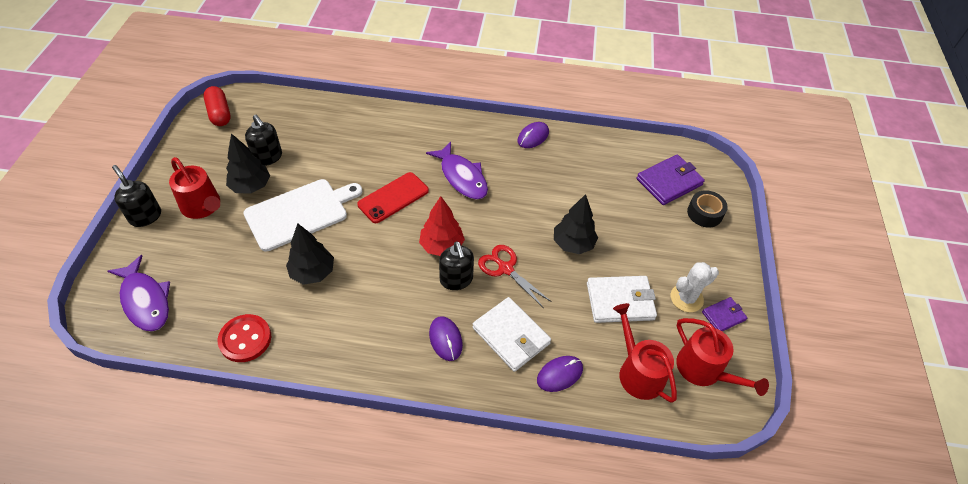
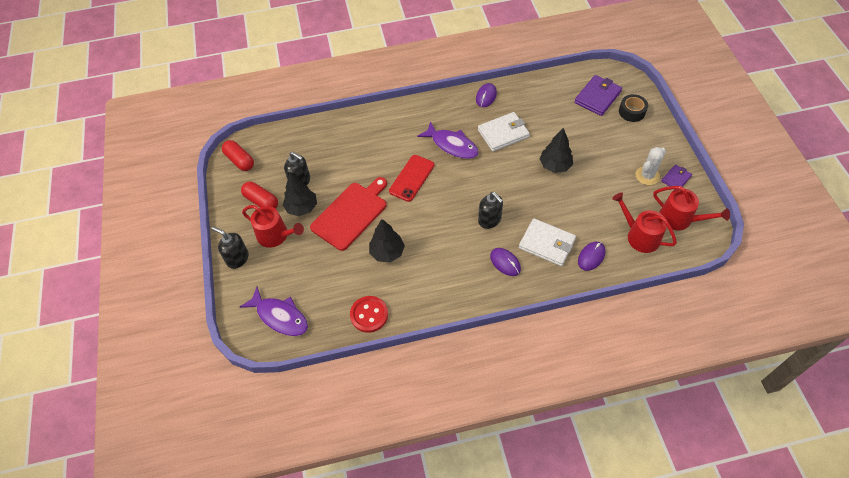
camera: 15 degrees left, 5 degrees up
white cutting board [243,179,362,251] -> red cutting board [310,177,387,251]
red tree [419,196,465,256] -> none
red scissors [478,245,552,307] -> none
white wallet [587,276,657,323] -> white wallet moved to [478,112,530,152]
none -> red capsule [241,182,278,209]

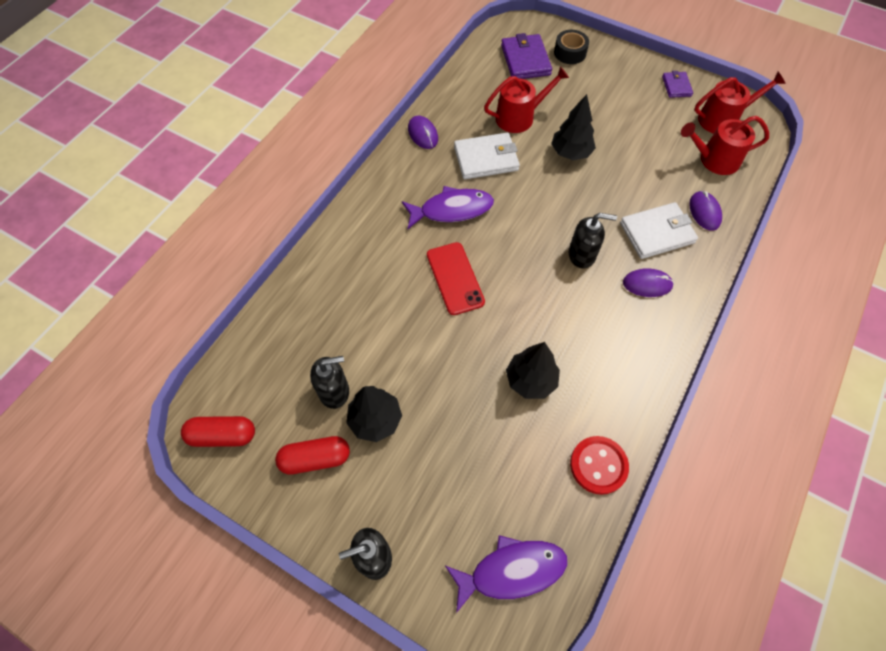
camera: 50 degrees left, 5 degrees up
red watering can [242,205,304,248] -> red watering can moved to [484,66,569,133]
red cutting board [310,177,387,251] -> none
white wallet [478,112,530,152] -> white wallet turned 60 degrees clockwise [454,133,520,179]
white cactus [635,147,666,185] -> none

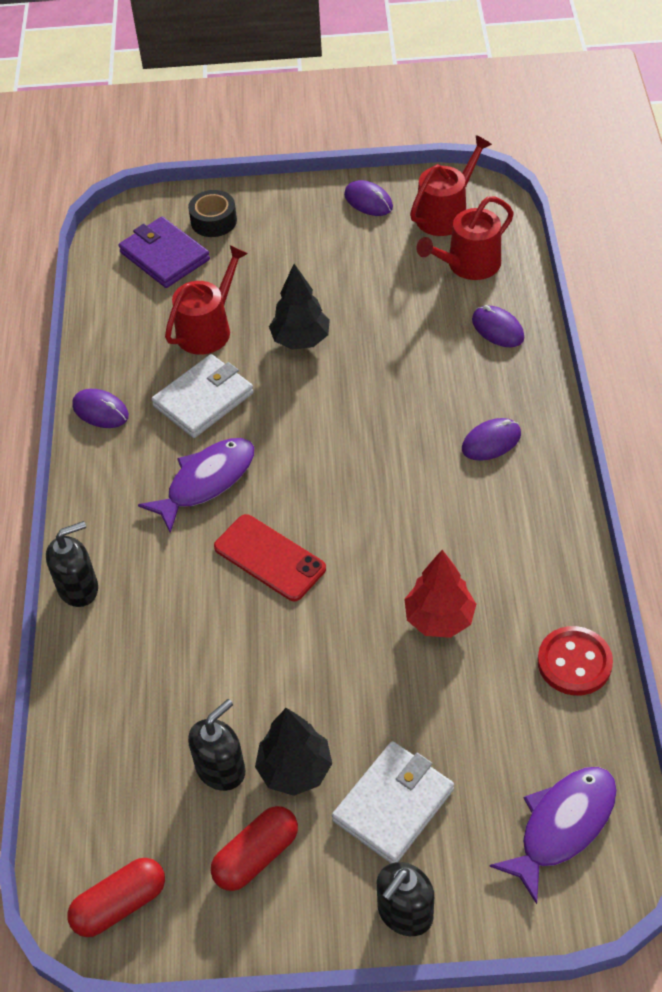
camera: 30 degrees left, 10 degrees down
black tree [506,342,560,399] -> red tree [404,550,476,638]
black soap dispenser [569,213,617,269] -> black soap dispenser moved to [46,521,98,607]
white wallet [620,202,698,259] -> white wallet moved to [332,741,454,863]
purple wallet [662,71,693,98] -> purple mouse [344,180,393,216]

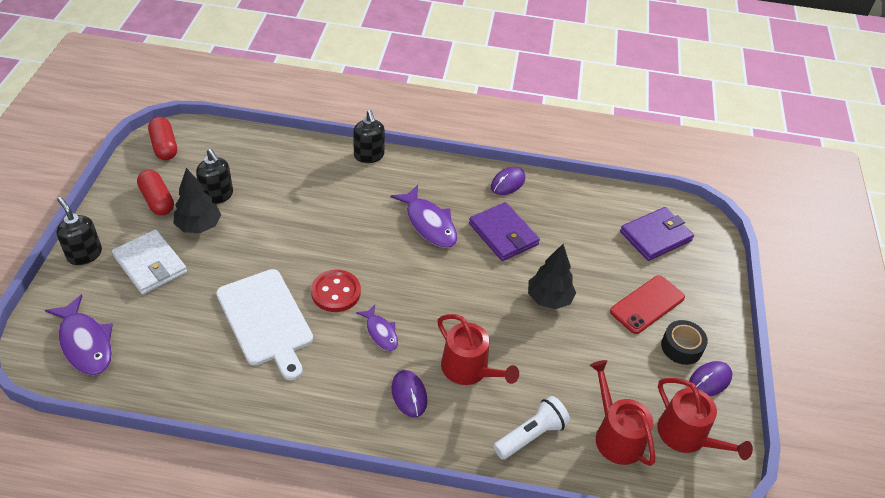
camera: 95 degrees right, 5 degrees down
white wallet [151,354,254,438] -> purple wallet [469,202,540,261]
red watering can [165,245,248,355] -> red watering can moved to [437,314,519,385]
black tape [188,190,237,237] -> black tape moved to [661,320,708,365]
red phone [214,514,326,601] -> red phone moved to [610,275,685,334]
red tree [404,550,476,638] -> white cutting board [216,269,313,380]
purple mouse [472,305,524,347] -> white flashlight [493,396,570,460]
red button [537,626,613,696] -> red button moved to [311,270,361,312]
none -> purple fish [356,305,398,351]

